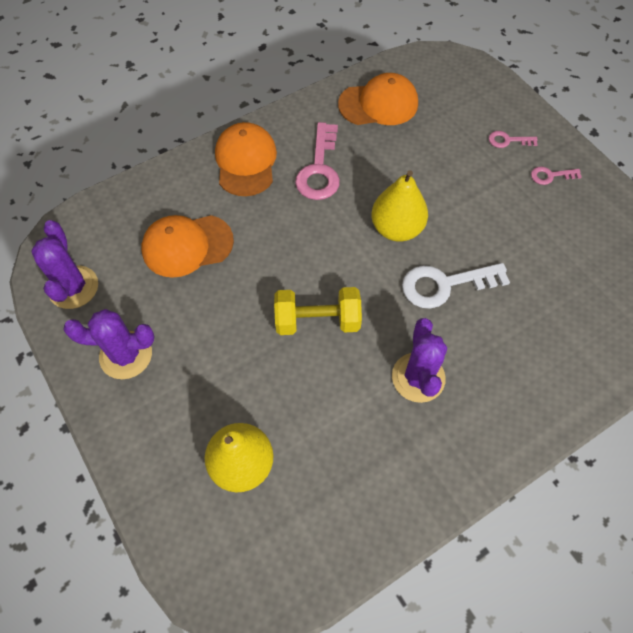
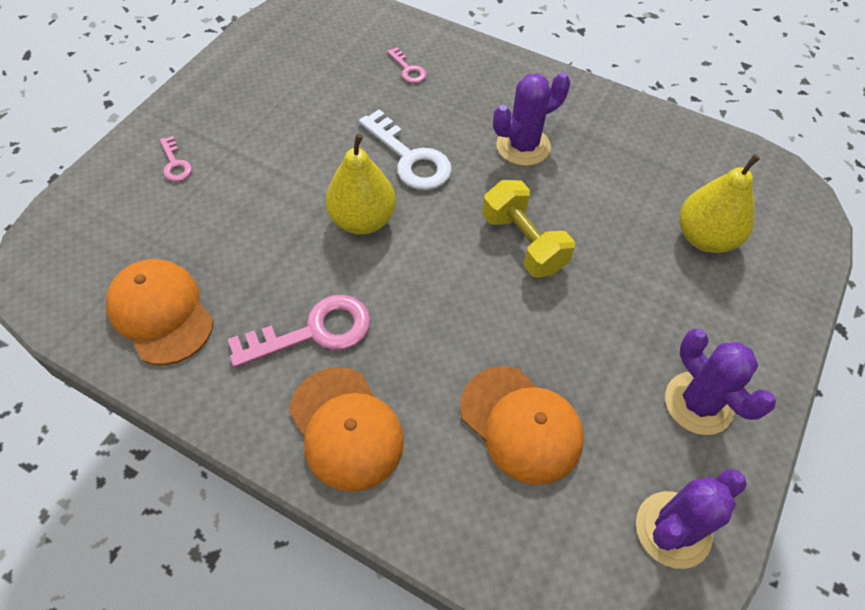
camera: 120 degrees left, 5 degrees down
orange cap [215,122,277,196] -> orange cap turned 90 degrees counterclockwise [289,367,404,492]
pink key [531,167,582,185] -> pink key moved to [387,47,427,83]

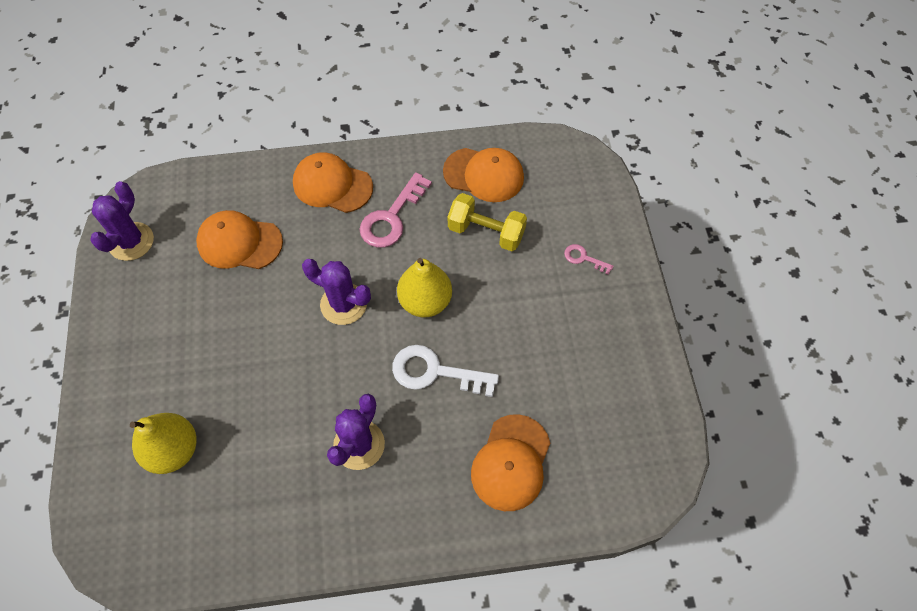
camera: 145 degrees right, 5 degrees up
pink key [387,47,427,83] -> orange cap [471,414,550,511]
yellow dumbbell [482,180,575,278] -> yellow dumbbell moved to [448,193,527,251]
purple cactus [665,329,776,435] -> purple cactus moved to [302,259,371,325]

